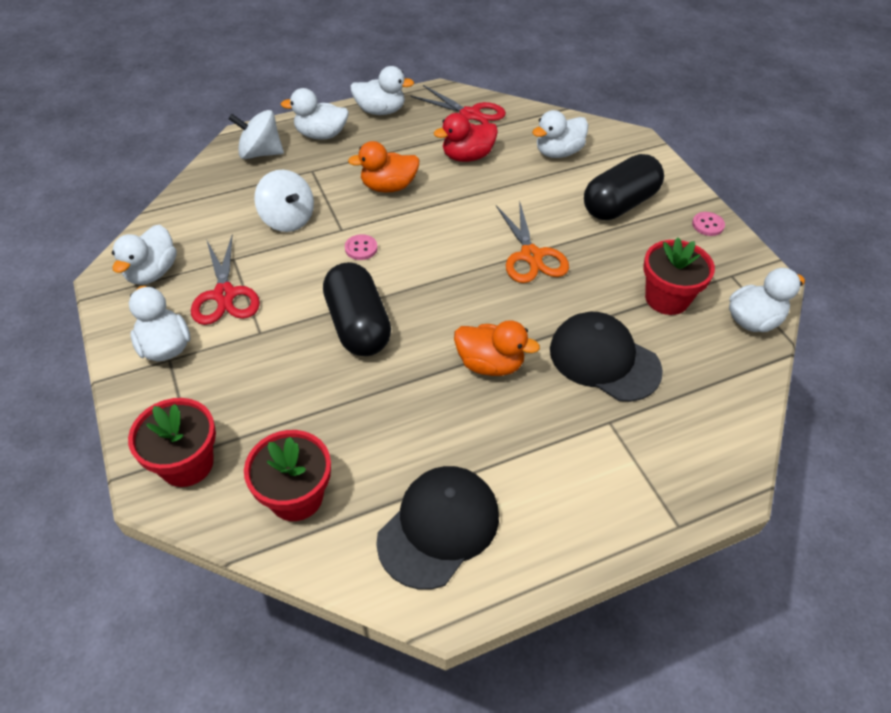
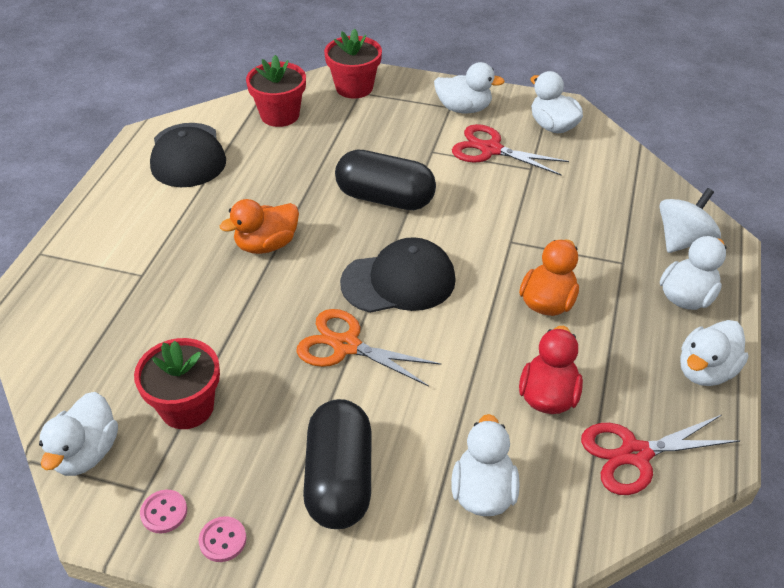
camera: 130 degrees right, 5 degrees down
white spinning top [254,170,314,232] -> none
pink button [345,234,378,260] -> pink button moved to [140,490,187,533]
black cap [550,312,663,402] -> black cap moved to [340,237,456,313]

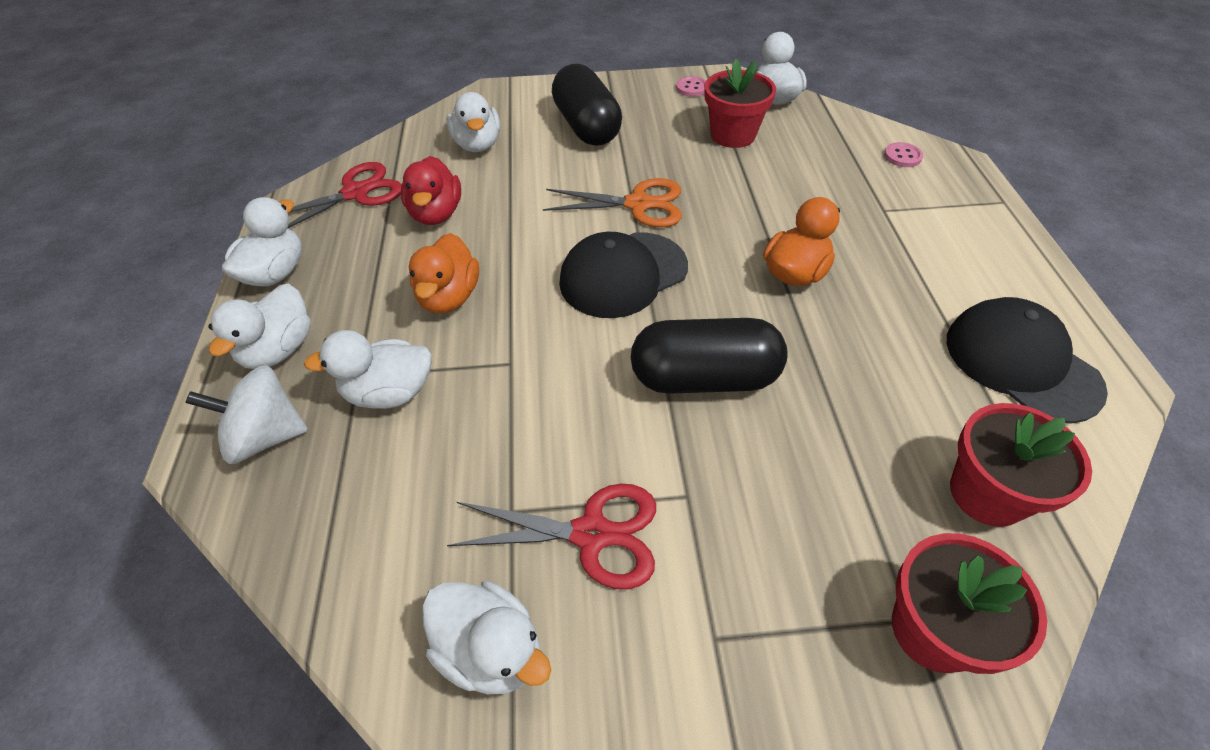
camera: 160 degrees right, 5 degrees up
pink button [199,516,246,562] -> pink button moved to [884,142,923,167]
white duck [434,62,505,114] -> white duck moved to [304,330,432,409]
white spinning top [659,188,721,253] -> white spinning top turned 60 degrees clockwise [185,365,308,464]

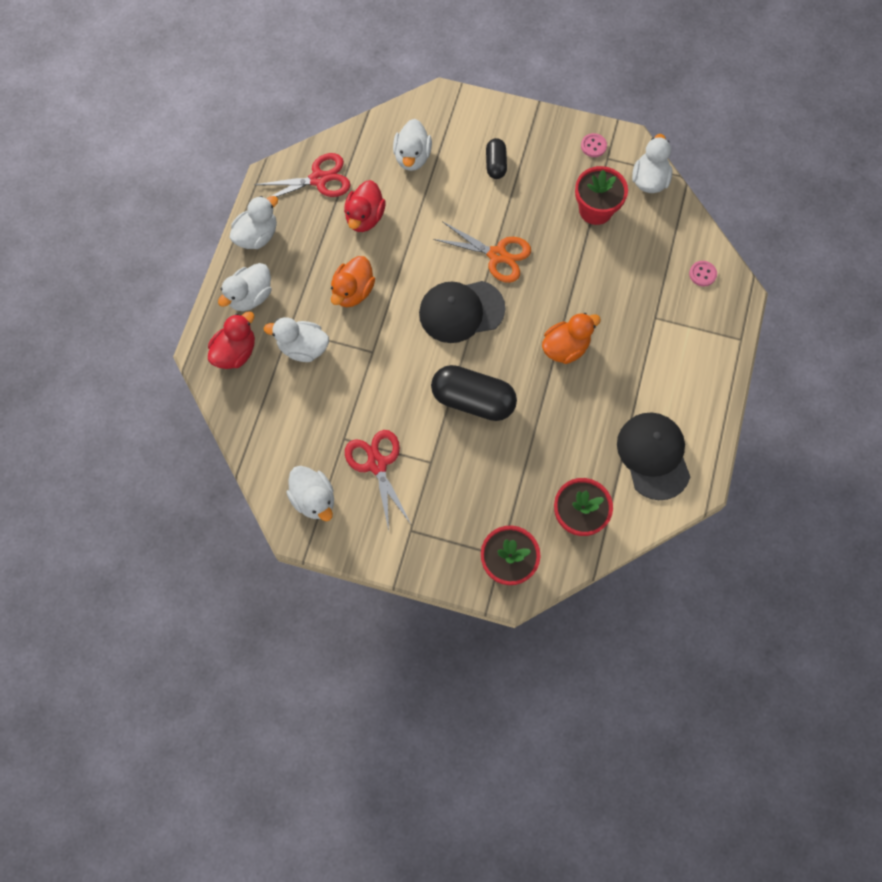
camera: 20 degrees right, 20 degrees up
white spinning top [185,365,308,464] -> red duck [208,311,255,369]
red scissors [447,484,656,589] -> red scissors turned 135 degrees counterclockwise [345,430,411,530]
black capsule [552,64,622,146] -> black capsule [486,138,507,179], size x0.54

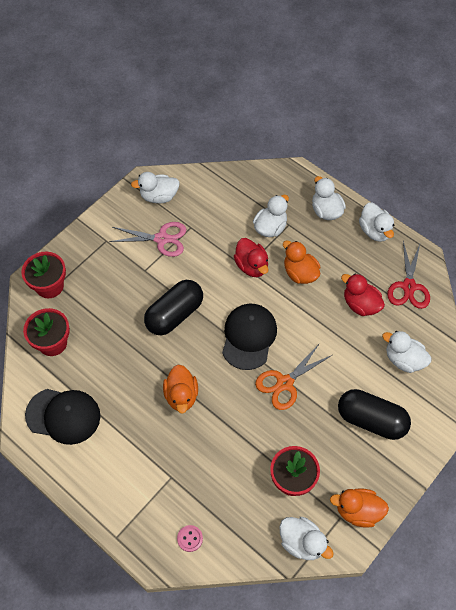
camera: 115 degrees right, 10 degrees down
red duck [208,311,255,369] -> red duck moved to [234,238,269,277]
red scissors [345,430,411,530] -> pink scissors [109,222,186,257]
black capsule [486,138,507,179] -> black capsule [338,389,411,440], size x1.86
pink button [581,133,607,157] -> orange duck [330,488,389,528]

